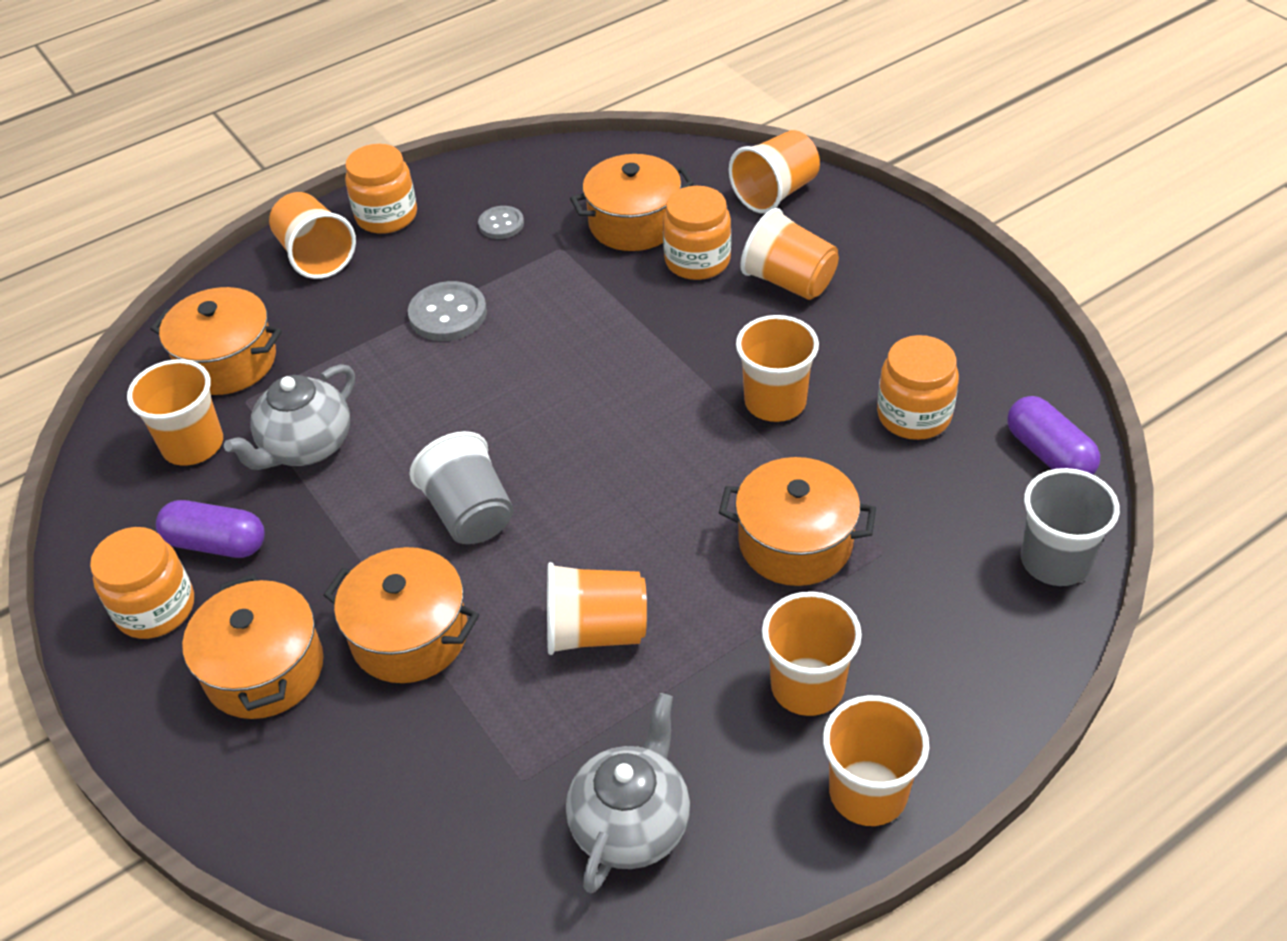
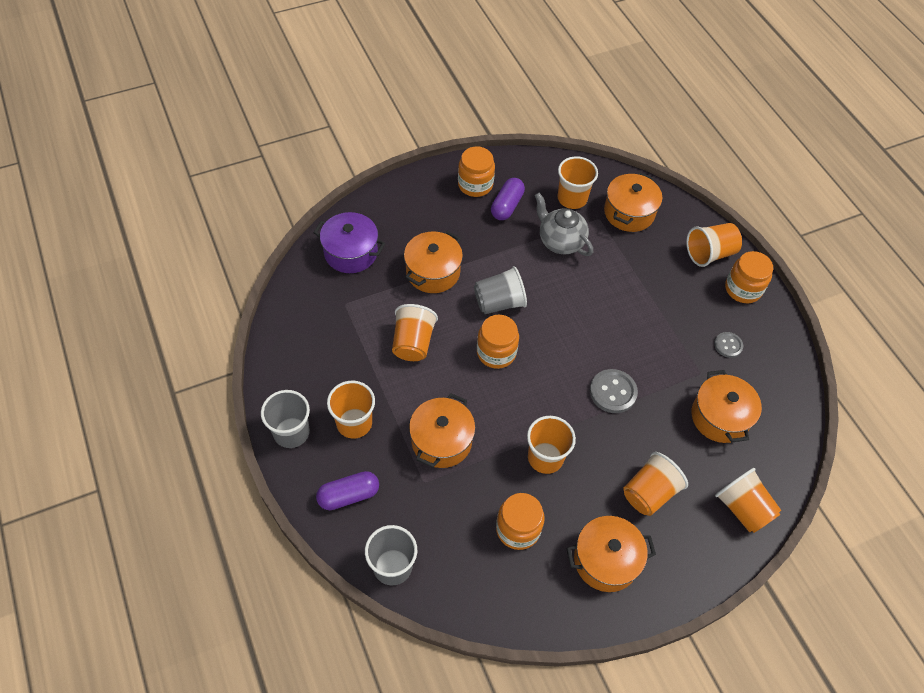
camera: 95 degrees right, 10 degrees up
orange pot [182,574,324,719] -> orange pot moved to [566,516,656,592]
grey button [408,281,487,341] -> grey button moved to [590,369,638,413]
grey teapot [566,693,690,893] -> none
orange jar [663,186,731,280] -> orange jar moved to [477,315,519,369]
orange cup [823,695,929,826] -> grey cup [261,390,310,448]
purple capsule [1007,396,1100,475] -> purple capsule moved to [316,471,379,510]
none -> purple pot [313,212,385,273]

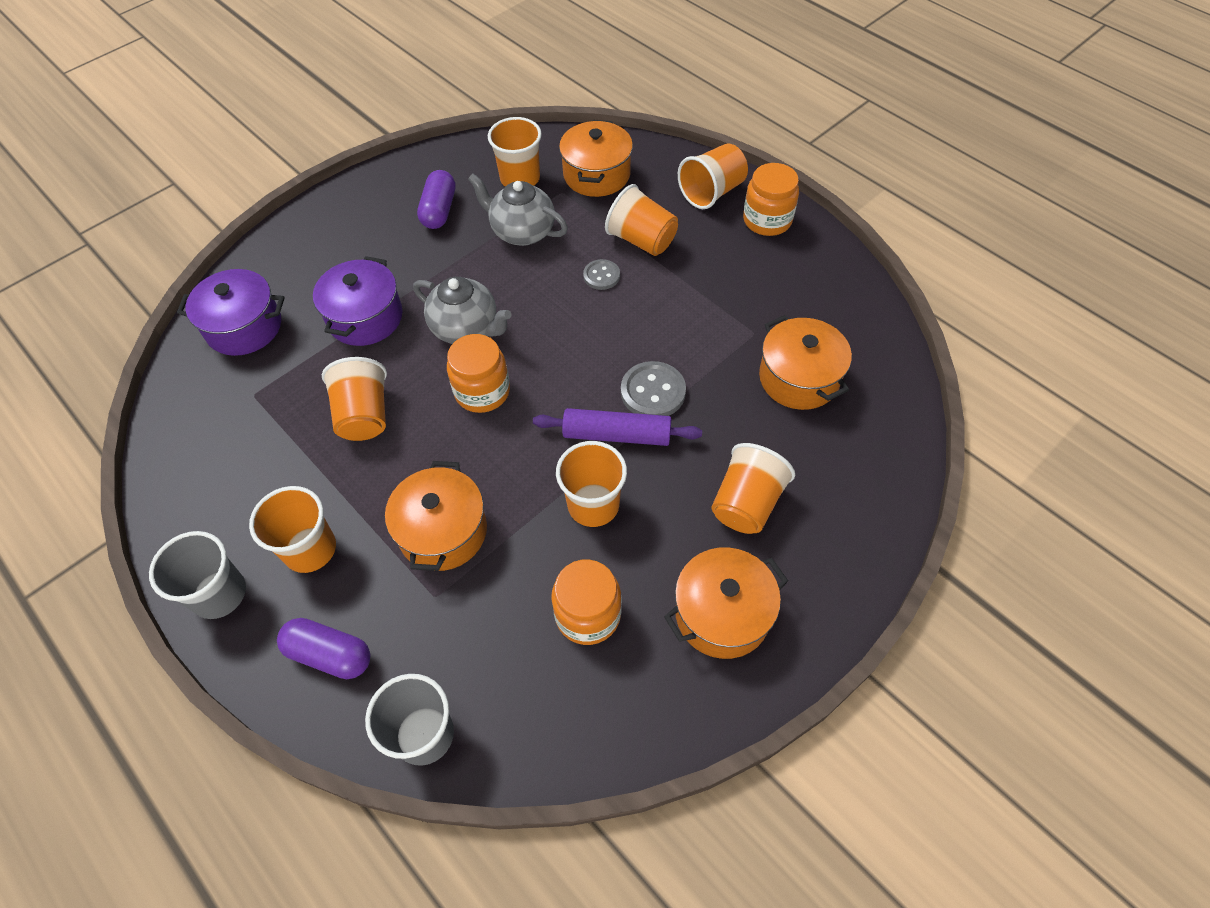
camera: 15 degrees left, 0 degrees up
purple capsule [316,471,379,510] -> purple capsule turned 60 degrees clockwise [277,618,370,679]
orange pot [404,231,463,293] -> purple pot [313,256,403,346]
orange jar [458,146,495,197] -> none
grey cup [474,266,527,314] -> grey teapot [413,277,511,344]
grey button [714,332,743,358] -> grey button moved to [583,259,620,290]
orange cup [715,468,781,533] -> orange cup moved to [605,184,678,256]
none -> purple rolling pin [533,408,702,446]

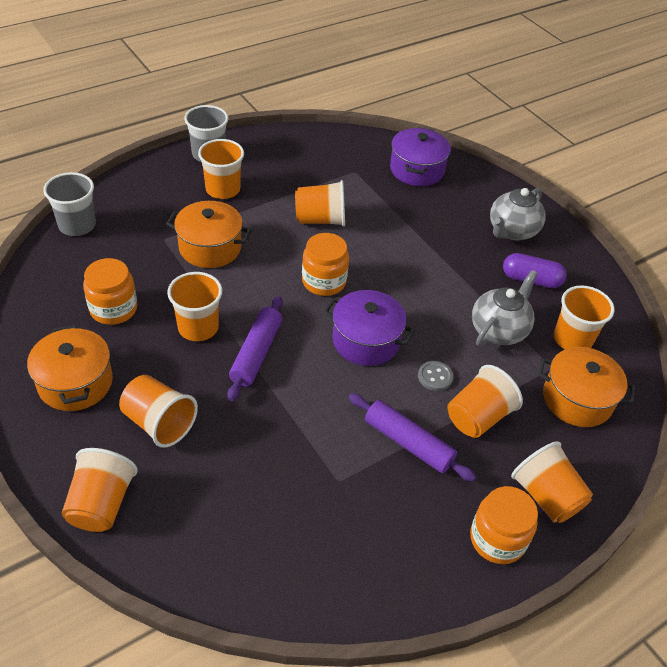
camera: 95 degrees right, 10 degrees down
purple capsule [277,618,370,679] -> none
purple pot [313,256,403,346] -> purple pot moved to [324,290,415,366]
grey teapot [413,277,511,344] -> grey teapot moved to [490,188,546,241]
grey button [621,361,686,416] -> none
orange pot [759,315,852,410] -> none
none -> orange cup [62,448,138,532]
none -> purple rolling pin [349,393,476,482]

